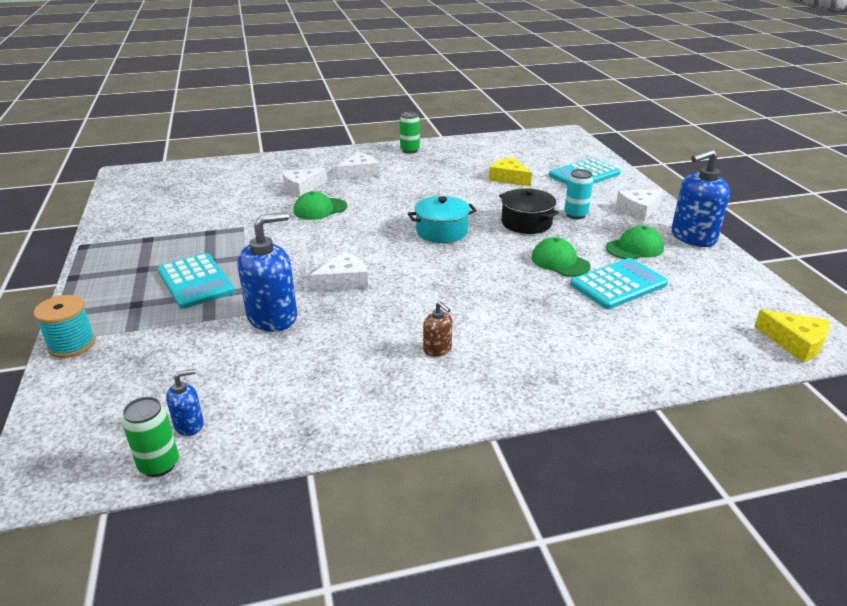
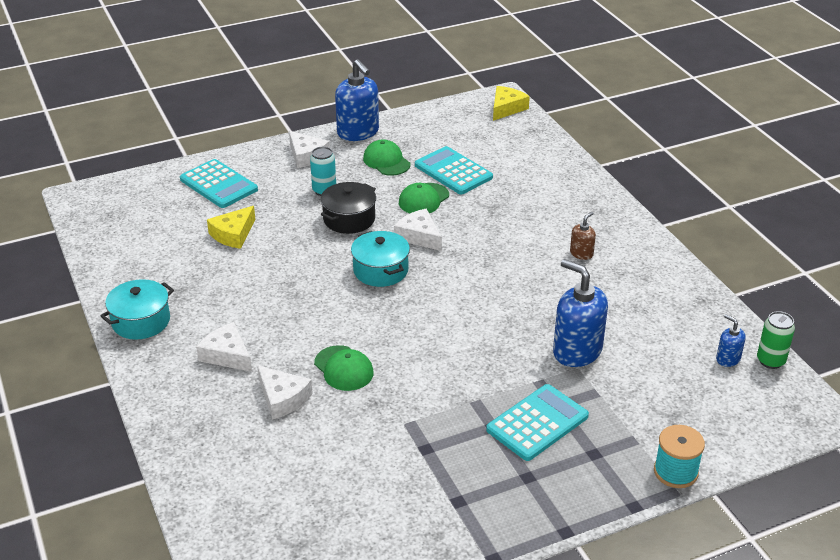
camera: 100 degrees left, 5 degrees up
white cheese [309,251,368,292] -> white cheese moved to [394,209,442,251]
green can [400,112,420,154] -> turquoise pot [100,279,174,340]

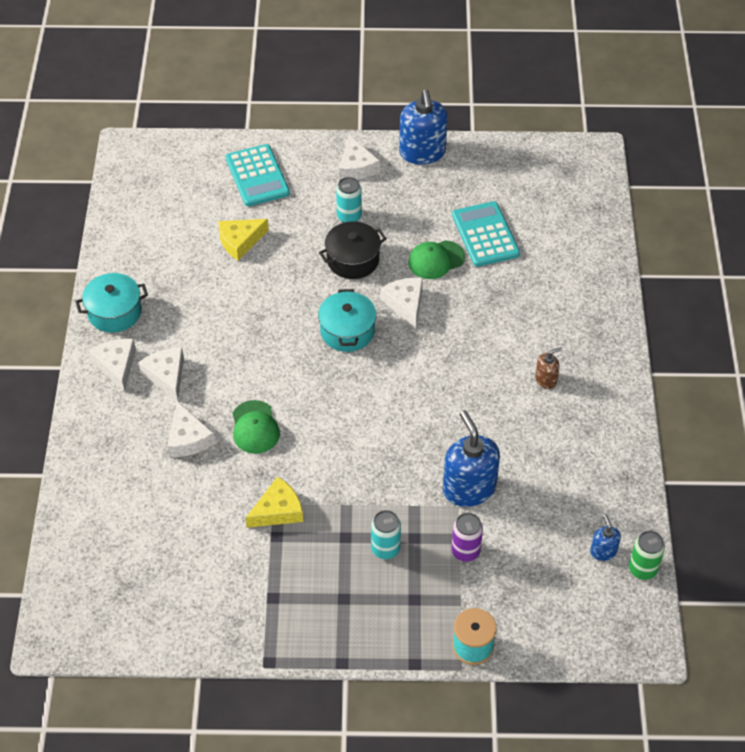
camera: 25 degrees right, 15 degrees up
green cap [363,139,410,176] -> none
turquoise calculator [486,384,589,461] -> turquoise can [371,510,401,559]
yellow cheese [493,86,530,121] -> yellow cheese moved to [245,477,303,528]
none -> white cheese [89,339,136,392]
none -> purple can [451,513,483,562]

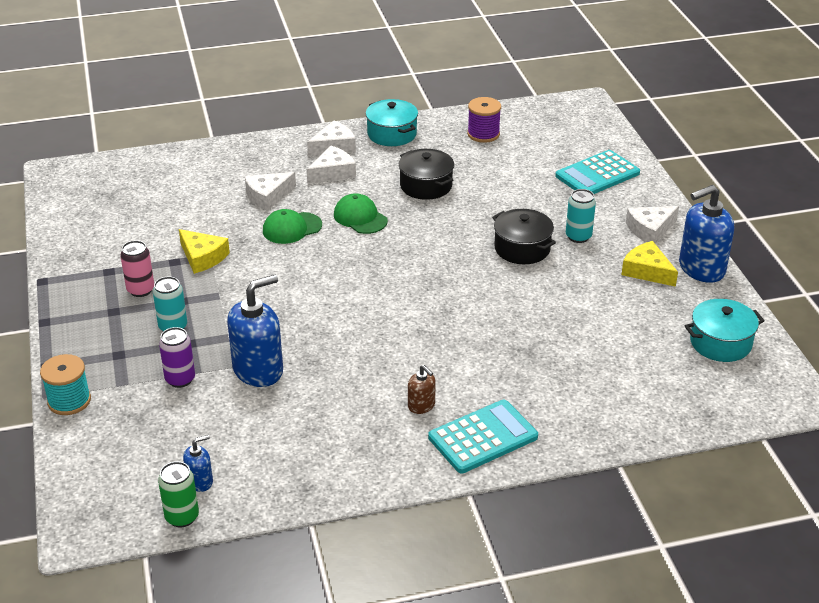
camera: 75 degrees right, 15 degrees down
yellow cheese [218,219,269,260] -> yellow cheese moved to [621,241,678,287]
turquoise pot [318,289,376,352] -> turquoise pot moved to [685,299,765,362]
white cheese [380,278,423,328] -> none
green cap [408,240,465,279] -> green cap moved to [334,193,388,234]
turquoise calculator [452,201,520,267] -> turquoise calculator moved to [428,400,538,473]
none -> pink can [120,241,154,297]
none -> black pot [398,149,454,200]
none -> purple spool [467,97,501,143]

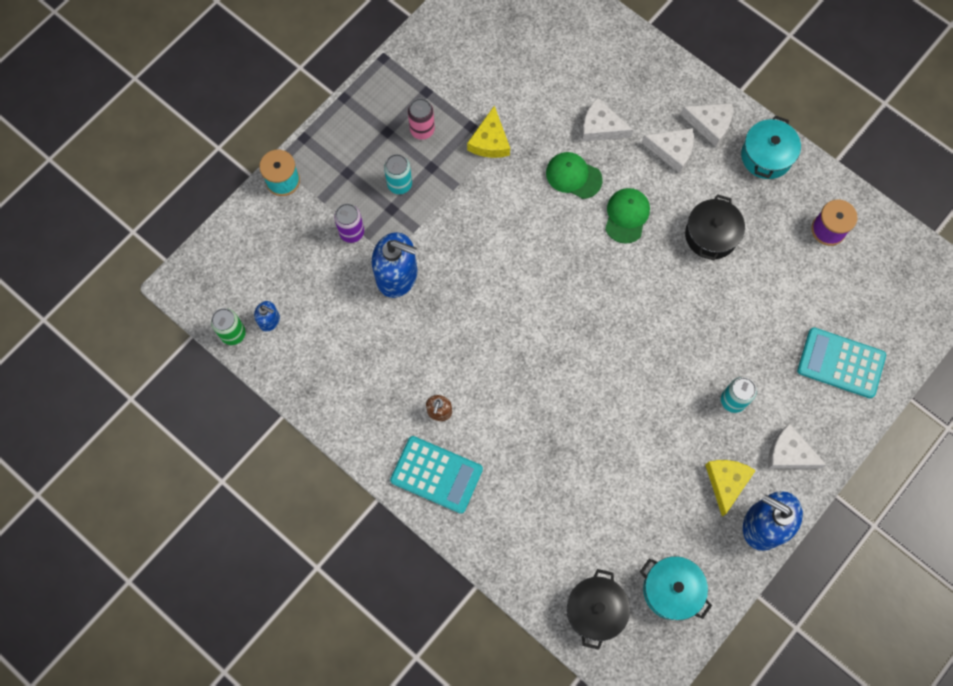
camera: 55 degrees right, 35 degrees up
black pot [492,209,556,264] -> black pot moved to [567,569,630,650]

